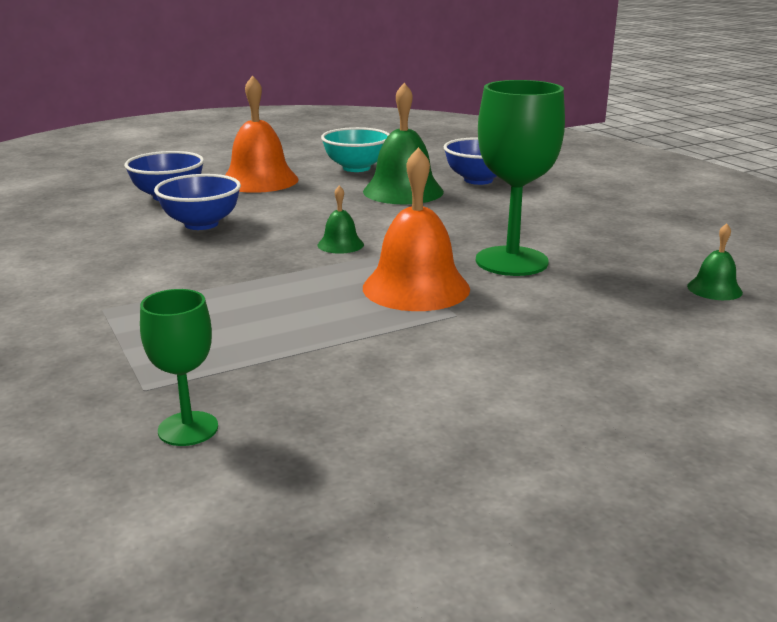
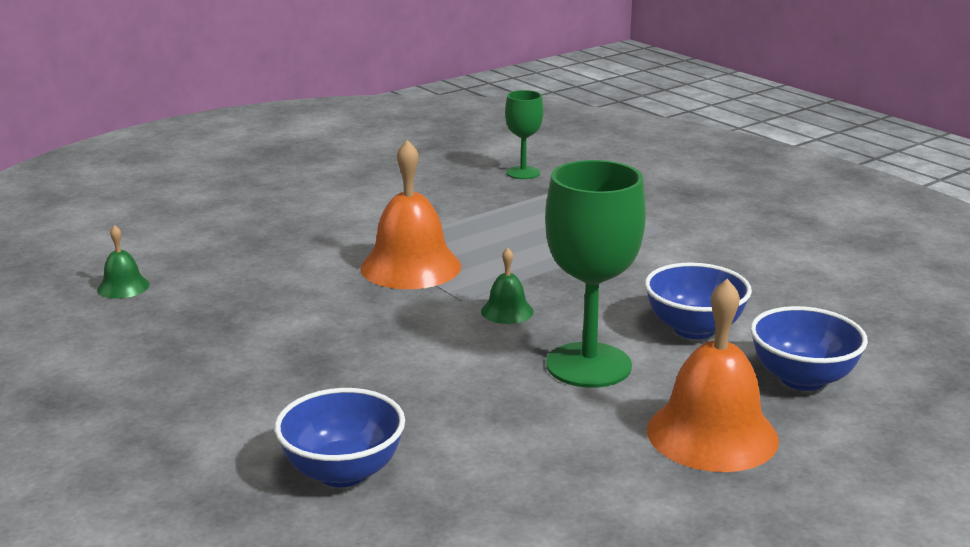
camera: 170 degrees right, 0 degrees up
turquoise bowl [321,127,389,172] -> none
green bell [363,83,444,205] -> none
green goblet [476,80,565,276] -> green goblet moved to [545,160,646,388]

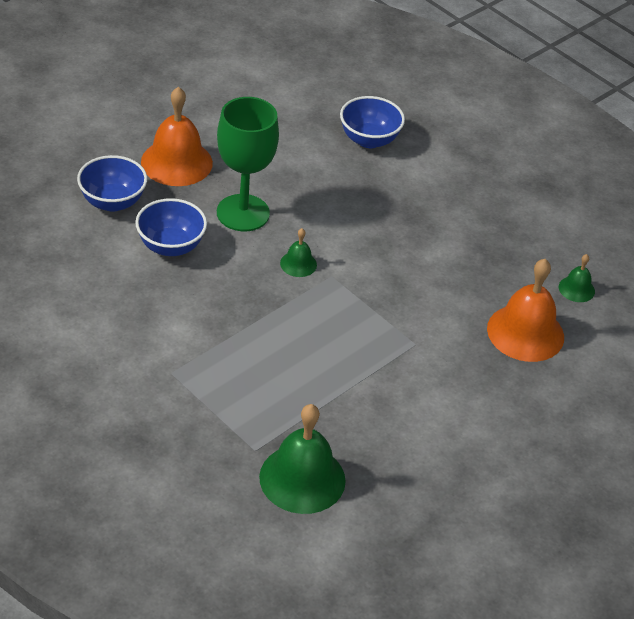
camera: 170 degrees right, 20 degrees up
orange bell [360,140,461,289] -> orange bell moved to [487,259,564,362]
green goblet [505,90,543,179] -> green bell [259,404,346,514]

